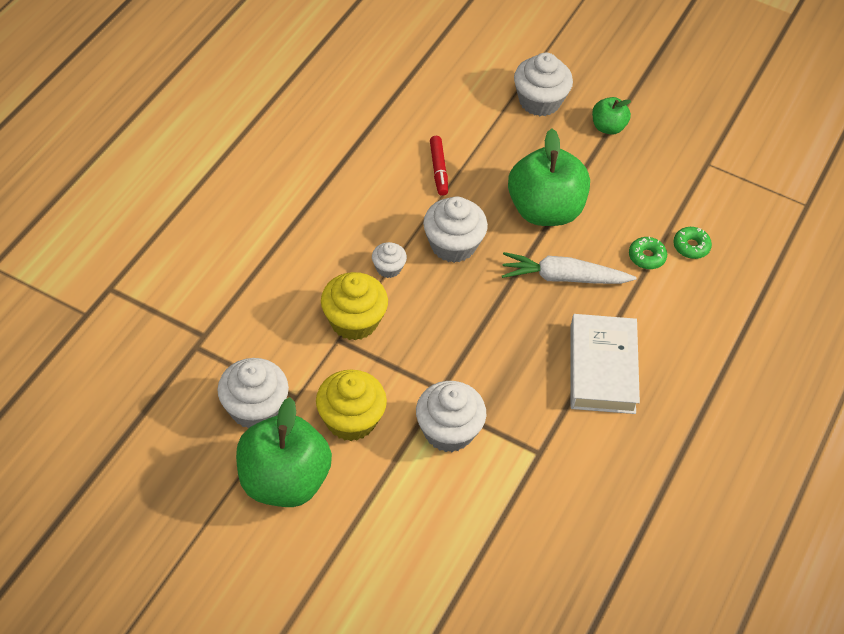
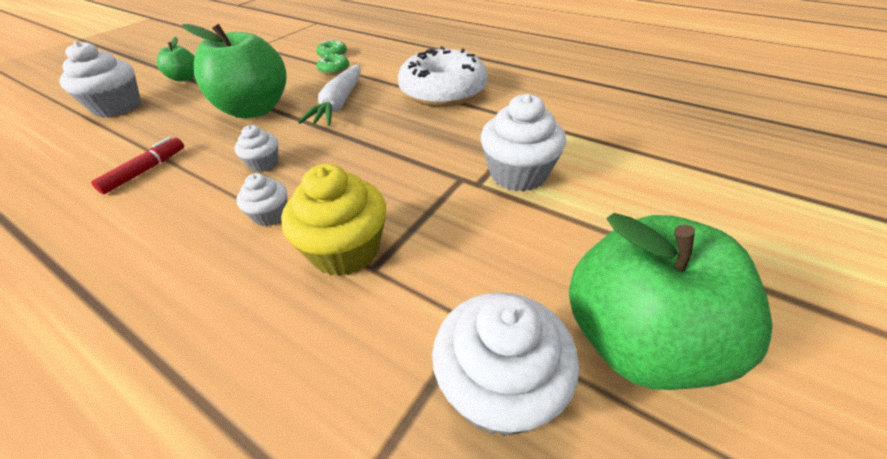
camera: 80 degrees left, 10 degrees down
yellow cupcake [316,369,387,441] -> none
white cupcake [423,196,488,263] -> white cupcake [235,125,279,172], size x0.54
red marker [430,136,448,196] -> red marker turned 60 degrees counterclockwise [91,137,184,194]
white book [570,314,640,414] -> white donut [398,46,488,107]

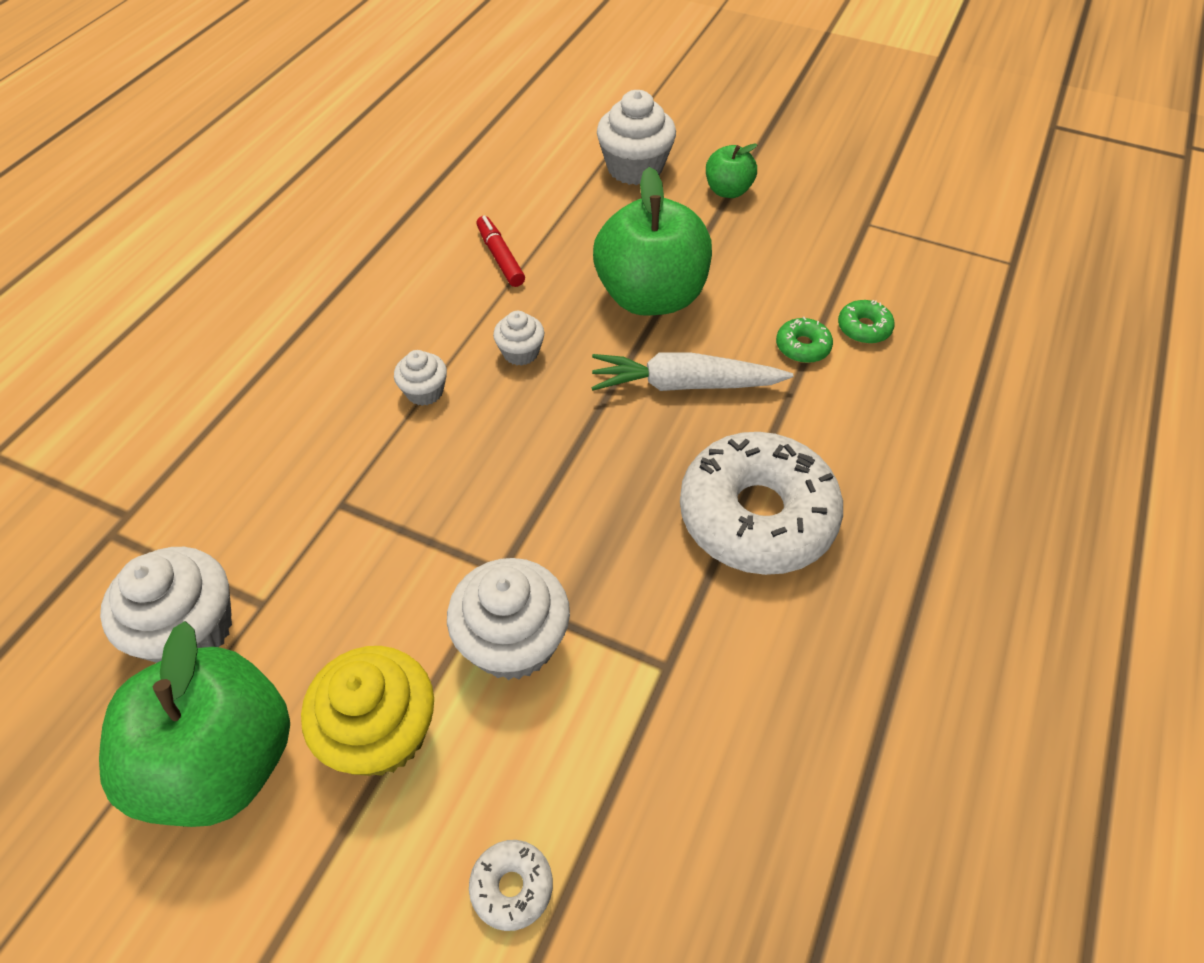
camera: 80 degrees right, 10 degrees up
red marker [91,137,184,194] -> red marker turned 135 degrees counterclockwise [476,215,525,287]
yellow cupcake [281,164,386,276] -> yellow cupcake moved to [301,646,434,776]
none -> white donut [469,840,553,931]

